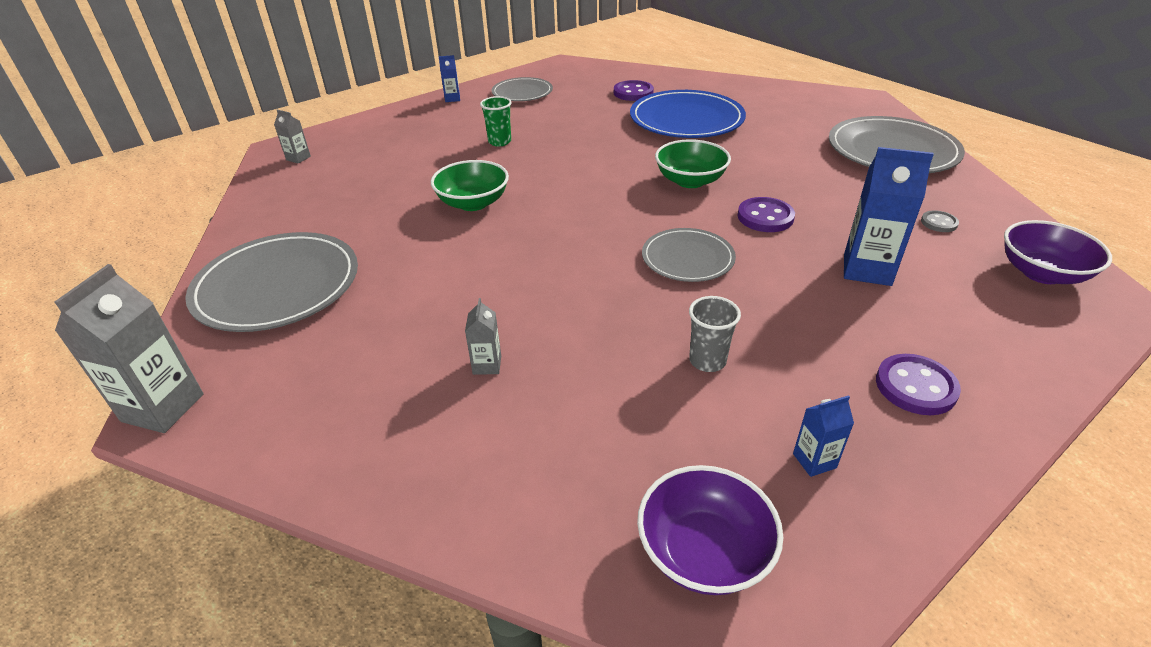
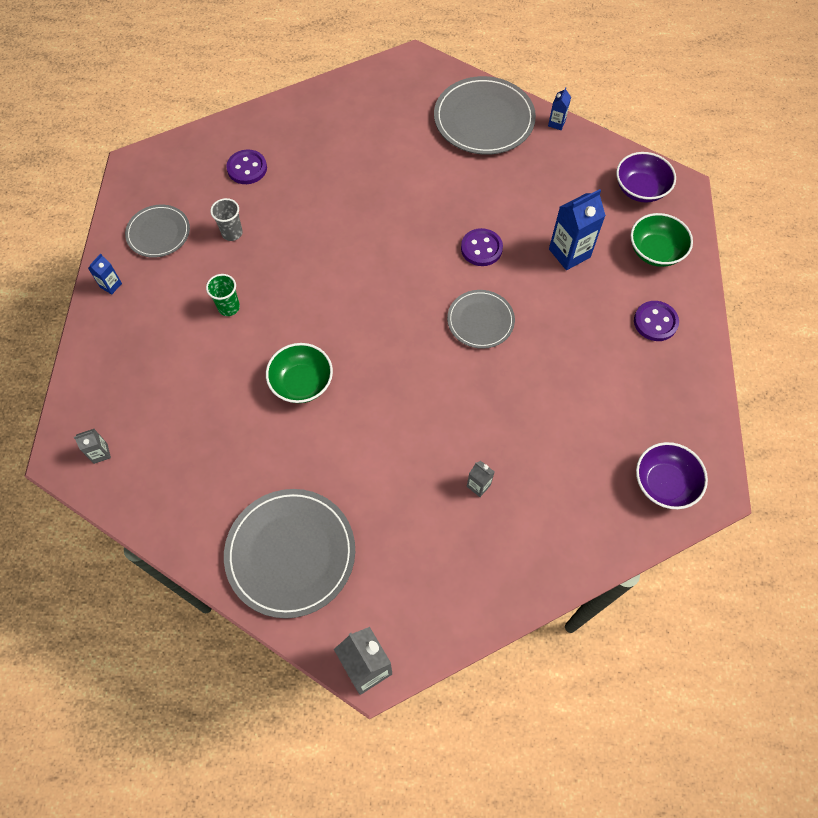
camera: 50 degrees left, 25 degrees up
blue plate [630,90,746,138] -> none
green bowl [655,139,731,188] -> green bowl moved to [630,213,693,267]
grey cup [689,296,741,372] -> grey cup moved to [210,198,243,241]
blue carton [793,395,854,477] -> blue carton moved to [548,87,571,130]
grey button [921,210,959,232] -> none

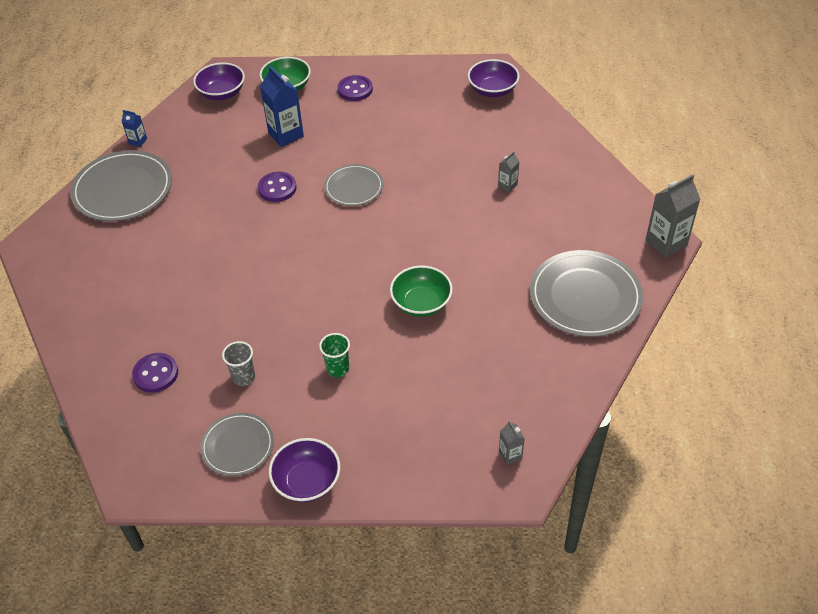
camera: 90 degrees left, 15 degrees down
blue carton [88,254,122,294] -> purple bowl [269,438,340,502]

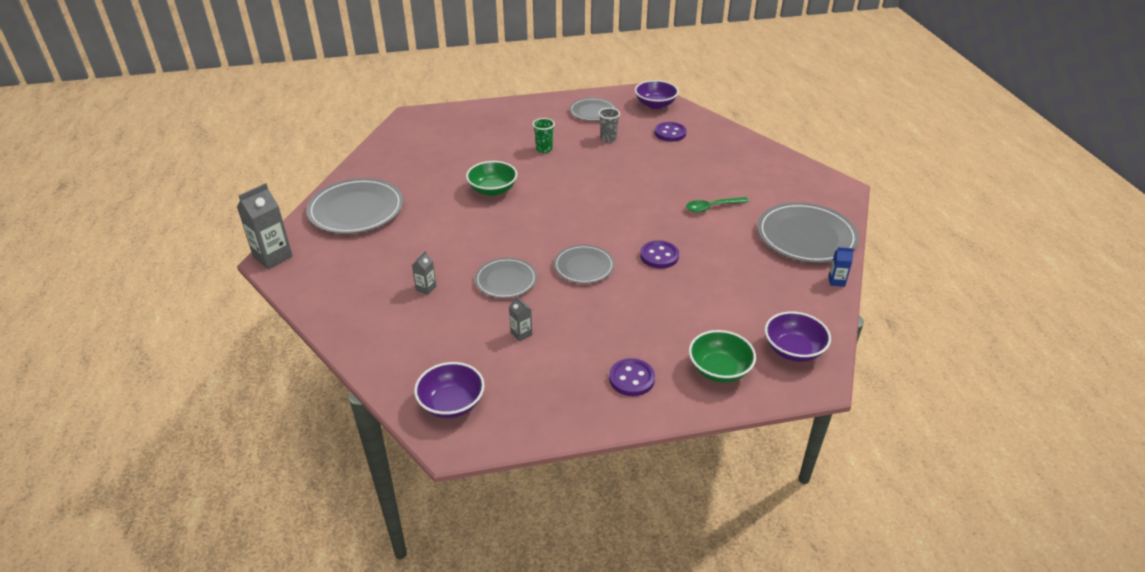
camera: 165 degrees right, 10 degrees down
blue carton [260,66,304,147] -> none
purple bowl [269,438,340,502] -> purple bowl moved to [635,80,679,109]
grey carton [499,420,525,465] -> grey carton moved to [509,295,532,341]
none -> grey plate [475,258,537,298]
none -> green spoon [686,197,749,212]

